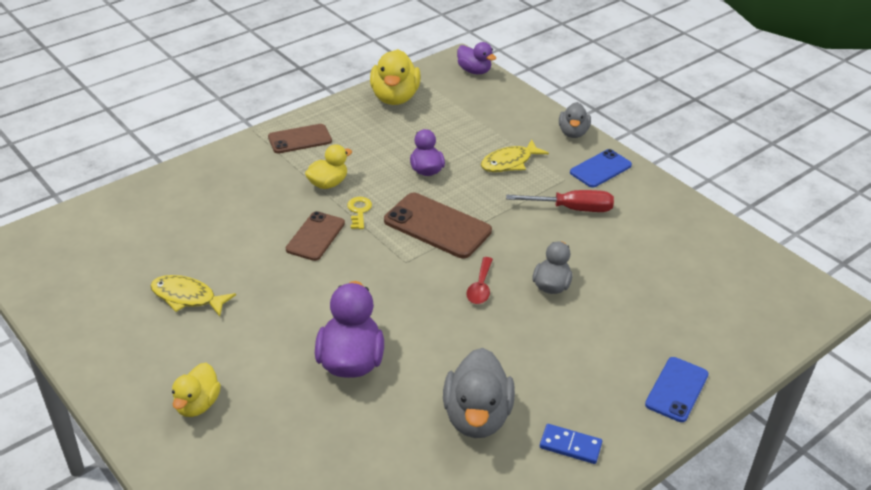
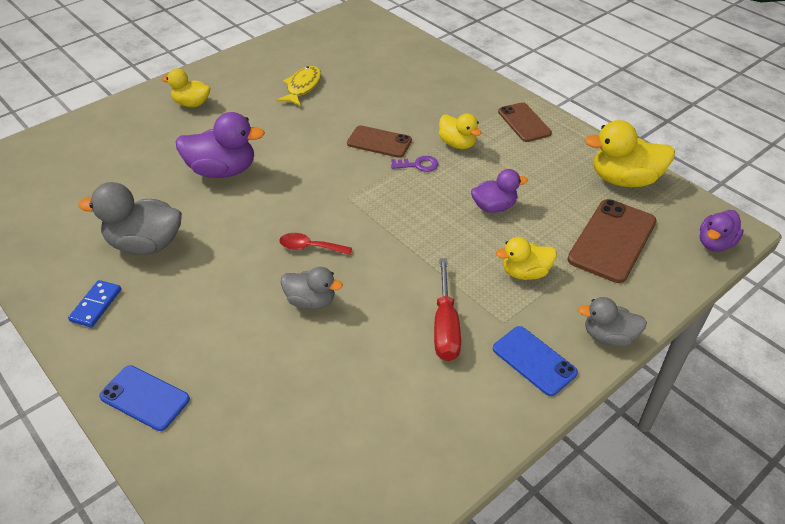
camera: 90 degrees right, 5 degrees up
yellow key [347,197,372,229] -> purple key [391,156,438,172]
brown phone [384,193,492,258] -> brown phone moved to [567,199,657,283]
yellow fish [481,139,549,172] -> yellow duck [496,237,557,280]

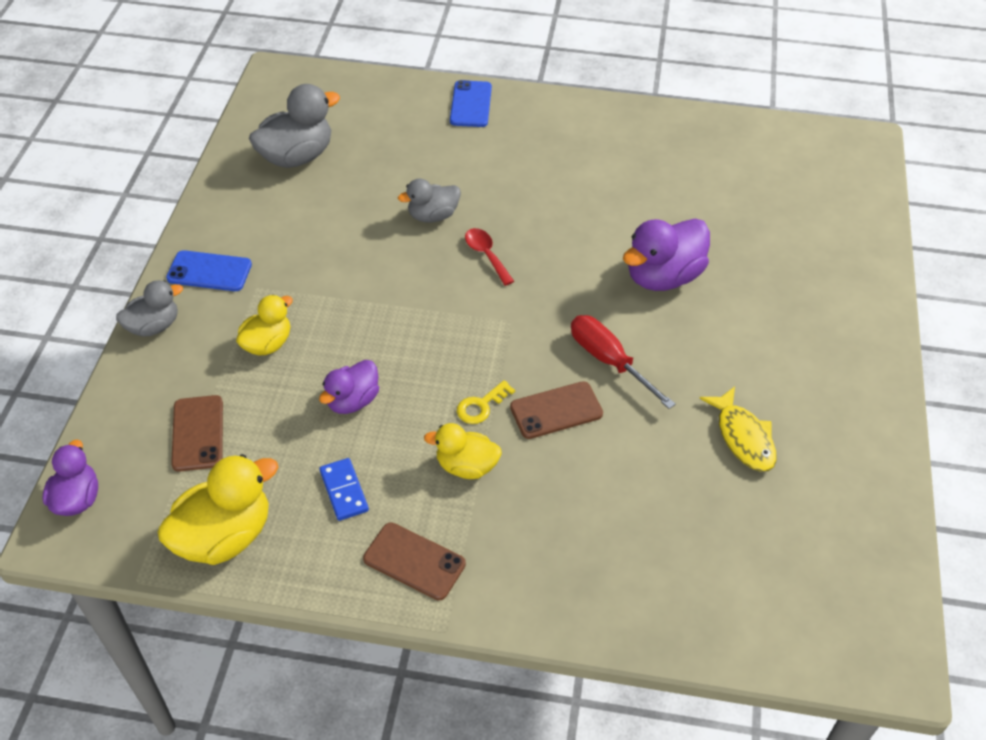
camera: 140 degrees right, 5 degrees up
blue domino [68,280,121,327] -> blue domino moved to [320,458,369,521]
grey duck [78,182,182,255] -> grey duck moved to [249,84,340,168]
blue phone [99,365,190,431] -> blue phone turned 75 degrees counterclockwise [450,80,492,127]
yellow duck [161,68,210,107] -> none
red spoon [279,233,352,255] -> red spoon turned 90 degrees counterclockwise [465,228,514,286]
purple key [391,156,438,172] -> yellow key [457,380,515,424]
red screwdriver [434,259,461,361] -> red screwdriver moved to [571,315,676,409]
brown phone [567,199,657,283] -> brown phone [171,395,223,472], size x0.65

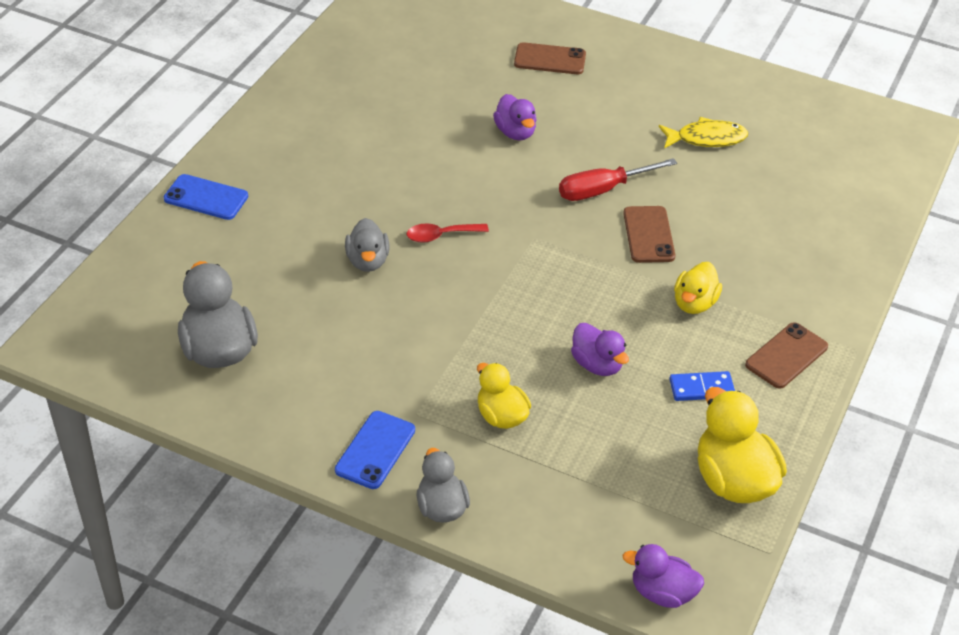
camera: 75 degrees left, 5 degrees down
brown phone [171,395,223,472] -> brown phone moved to [514,42,586,74]
yellow key [457,380,515,424] -> none
purple duck [623,219,710,291] -> purple duck [493,94,537,140], size x0.62

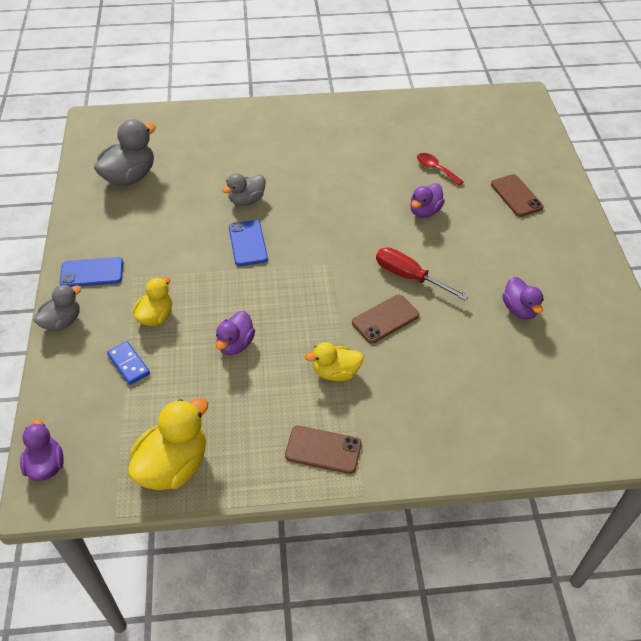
camera: 60 degrees right, 5 degrees up
blue phone [164,174,248,220] -> blue phone moved to [229,220,268,266]
red spoon [407,223,489,243] -> red spoon moved to [417,153,464,185]
yellow fish [659,117,749,148] -> purple duck [502,277,544,319]
blue domino [670,371,735,401] -> blue domino moved to [107,341,150,385]

